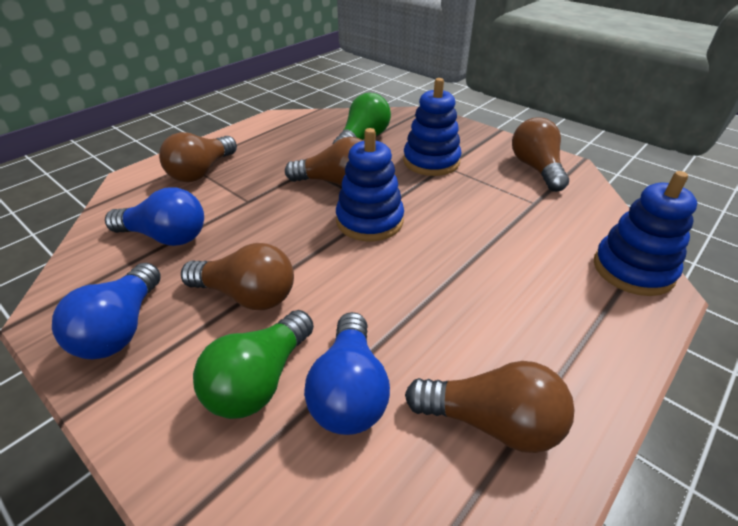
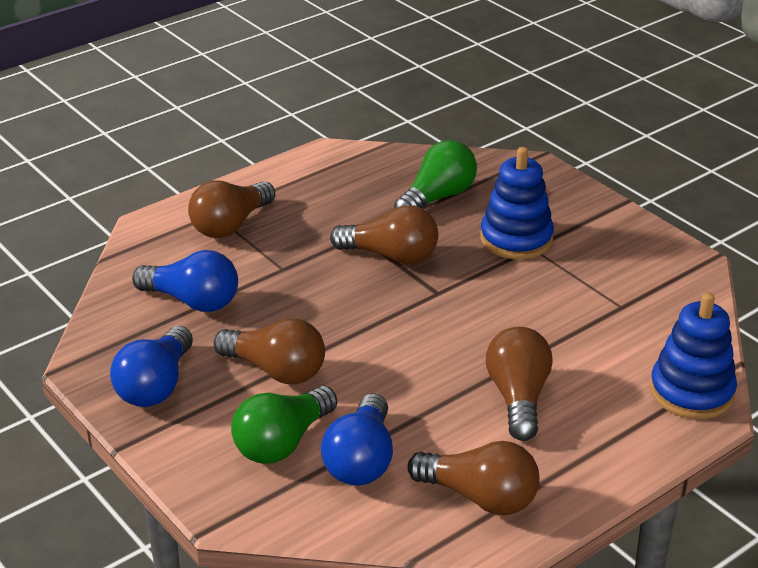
camera: 10 degrees right, 5 degrees down
blue stacking toy [336,128,404,241] -> none
brown light bulb [512,117,569,192] -> brown light bulb moved to [486,327,553,441]

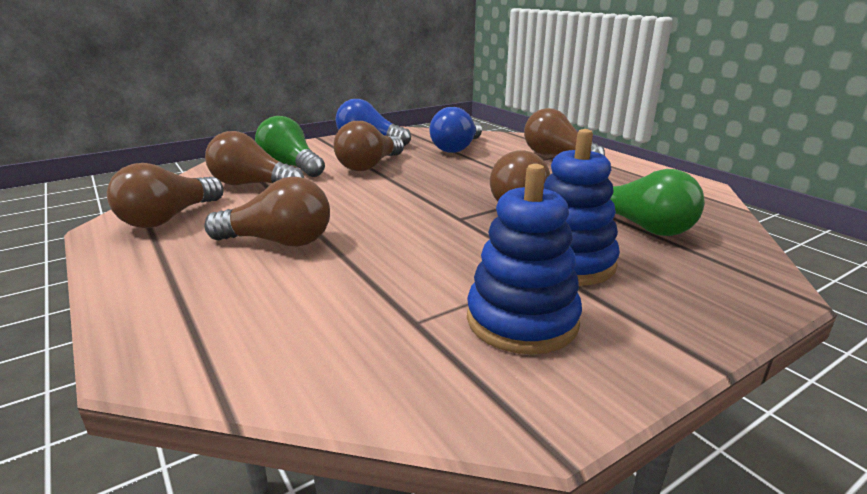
camera: 95 degrees right, 10 degrees down
blue light bulb [321,393,393,486] -> brown light bulb [205,131,304,185]
blue stacking toy [650,292,737,419] -> blue stacking toy moved to [467,164,582,354]

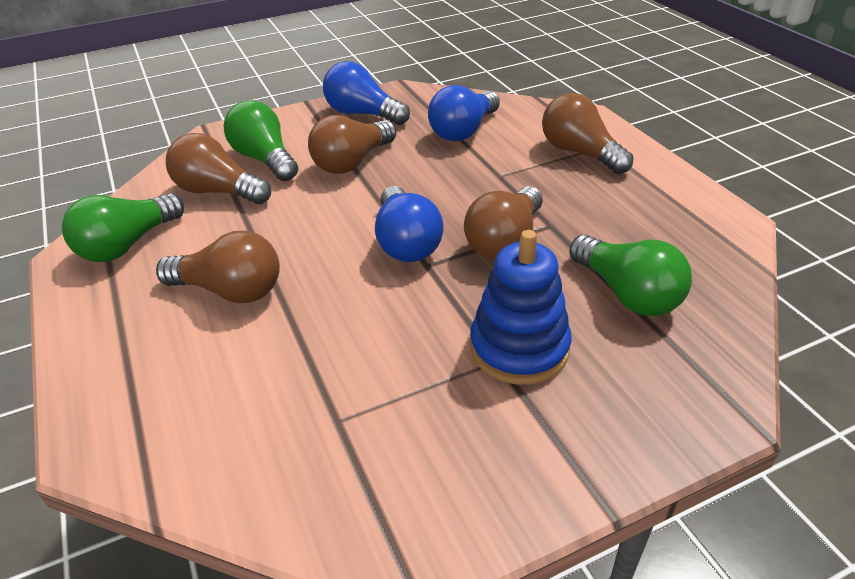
camera: 10 degrees right, 15 degrees up
brown light bulb [107,163,223,228] -> green light bulb [62,193,184,262]
blue stacking toy [467,164,582,354] -> none
none -> blue light bulb [375,186,444,262]

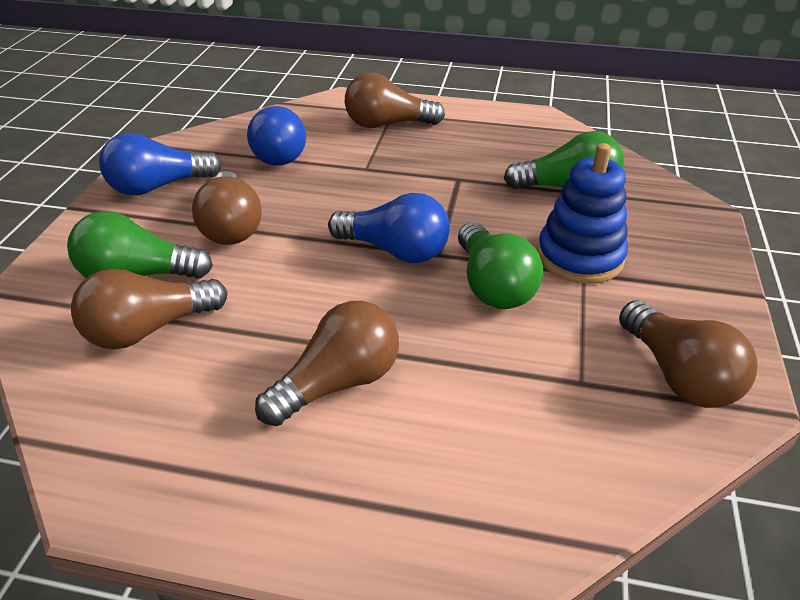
camera: 55 degrees left, 0 degrees up
green light bulb [62,193,184,262] -> green light bulb moved to [458,222,543,309]
brown light bulb [464,186,543,260] -> brown light bulb moved to [619,300,758,408]

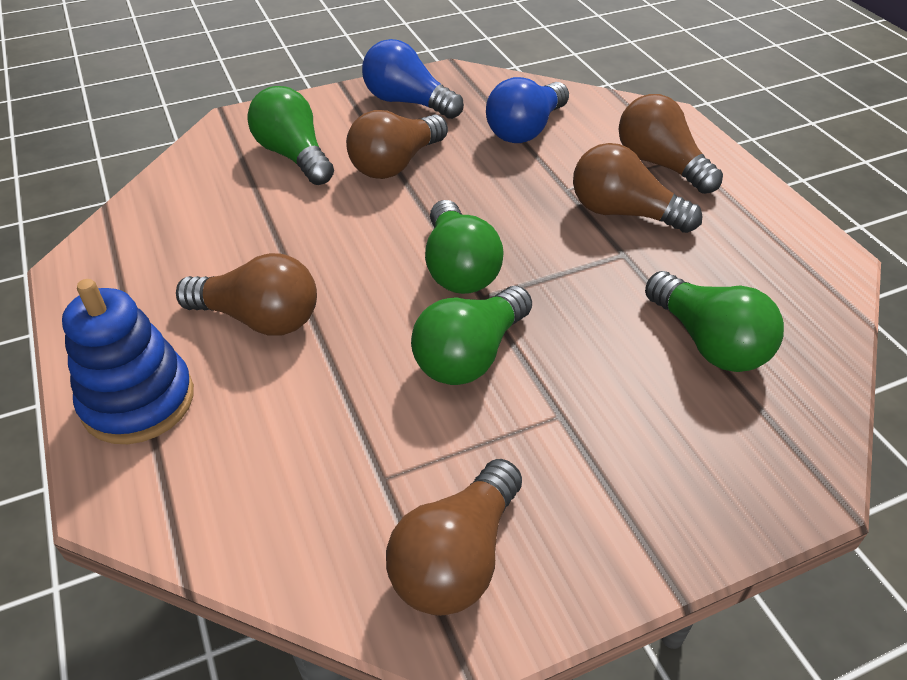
camera: 55 degrees right, 5 degrees up
brown light bulb [71,269,228,349] -> brown light bulb moved to [573,143,702,233]
blue light bulb [328,193,450,263] -> green light bulb [425,200,504,294]
blue stacking toy [537,143,628,284] -> blue stacking toy moved to [62,279,194,444]

